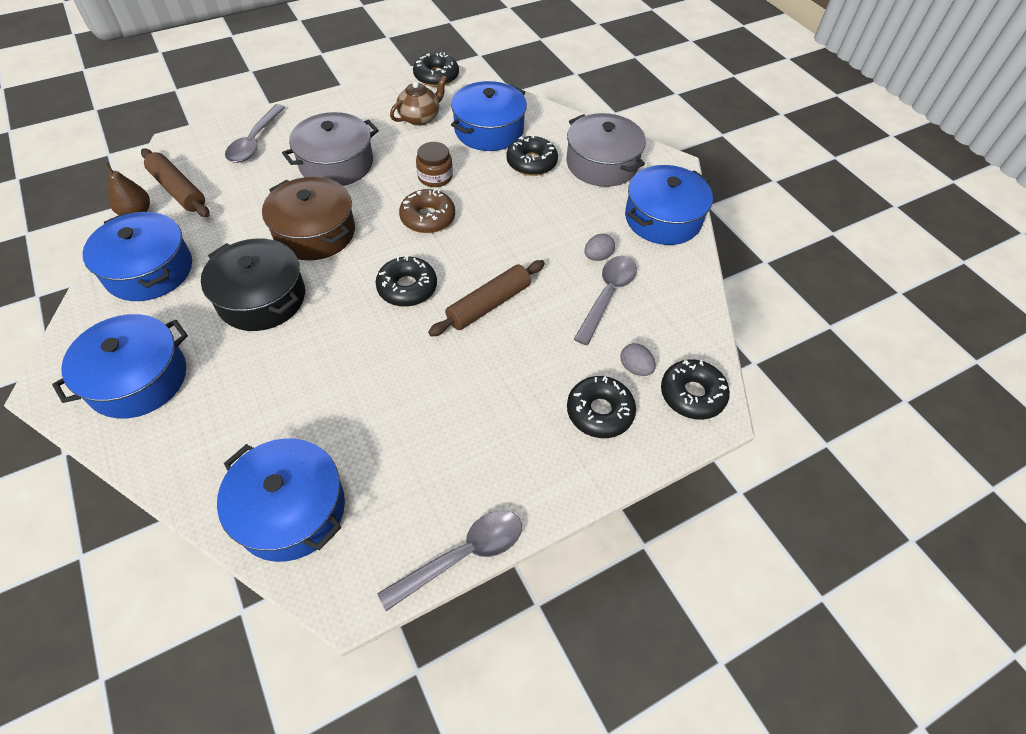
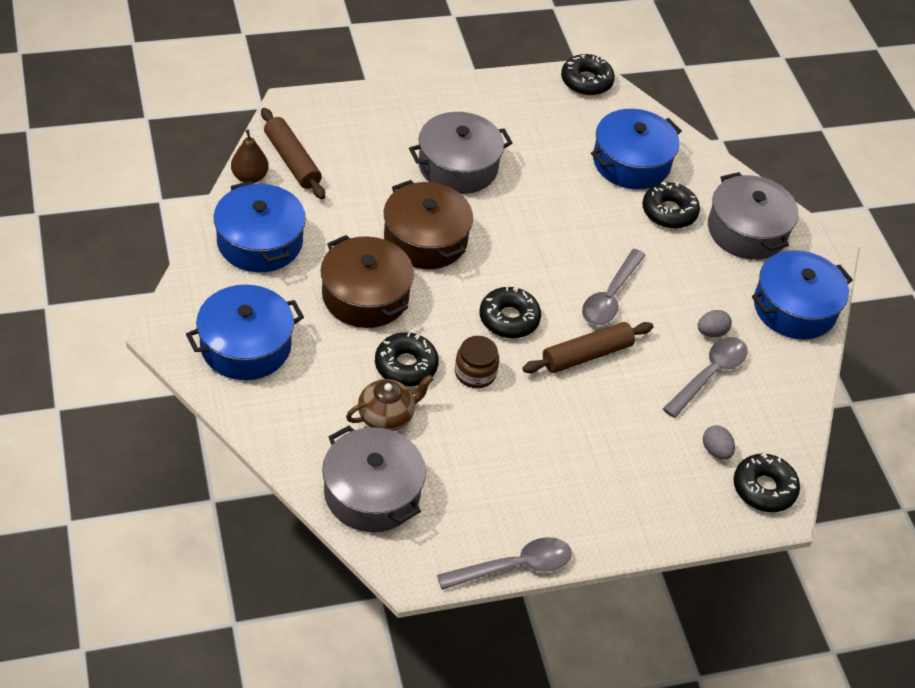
camera: 10 degrees right, 5 degrees down
black pot [201,238,305,331] -> brown pot [320,235,414,328]
blue pot [217,439,345,562] -> grey pot [322,426,426,532]
grey spoon [225,104,285,163] -> grey spoon moved to [582,249,646,325]
brown teapot [390,76,447,126] -> brown teapot moved to [346,375,434,431]
brown donut [399,189,455,233] -> none
brown jar [416,142,453,187] -> brown jar moved to [455,336,499,388]
black donut [567,376,636,438] -> black donut moved to [375,332,439,387]

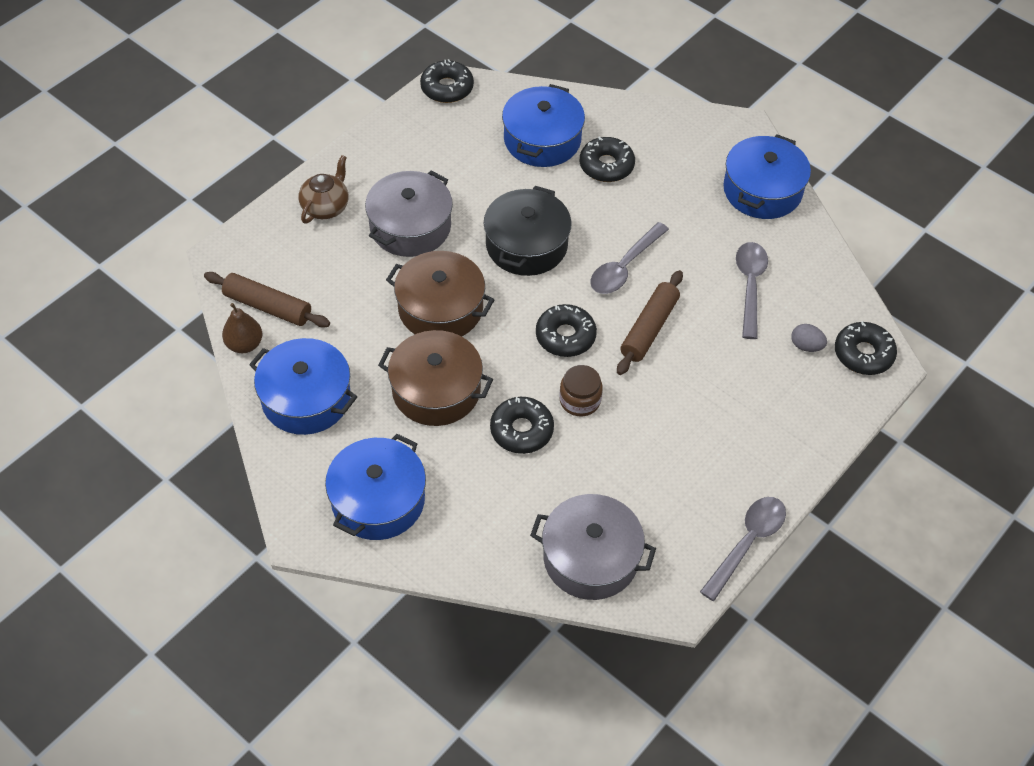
camera: 30 degrees left, 5 degrees up
brown teapot [346,375,434,431] -> brown teapot moved to [299,155,348,223]
grey spoon [582,249,646,325] -> grey spoon turned 45 degrees clockwise [590,222,669,294]
grey egg [698,310,732,337] -> none
grey pot [708,172,798,260] -> none
none -> black pot [484,186,572,276]

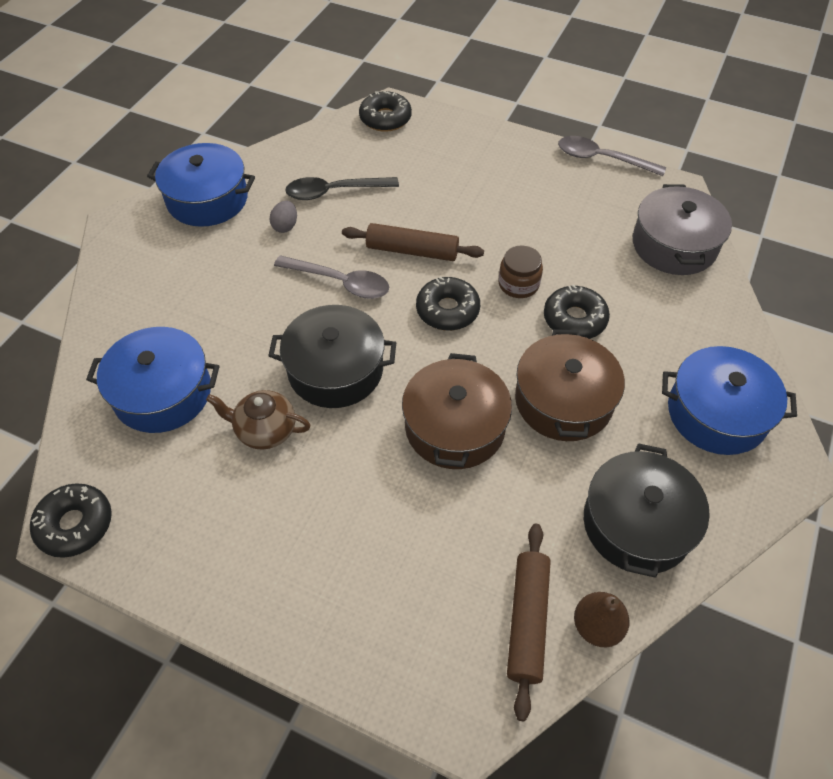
camera: 105 degrees left, 0 degrees up
blue pot [249,338,357,435] -> black pot [584,443,710,578]
brown teapot [299,155,348,223] -> brown teapot moved to [206,390,311,450]
grey pot [365,171,453,257] -> none
black donut [580,136,635,182] -> none
grey spoon [736,242,768,339] -> black spoon [285,177,399,200]
grey egg [791,324,827,352] -> grey egg moved to [269,201,297,233]

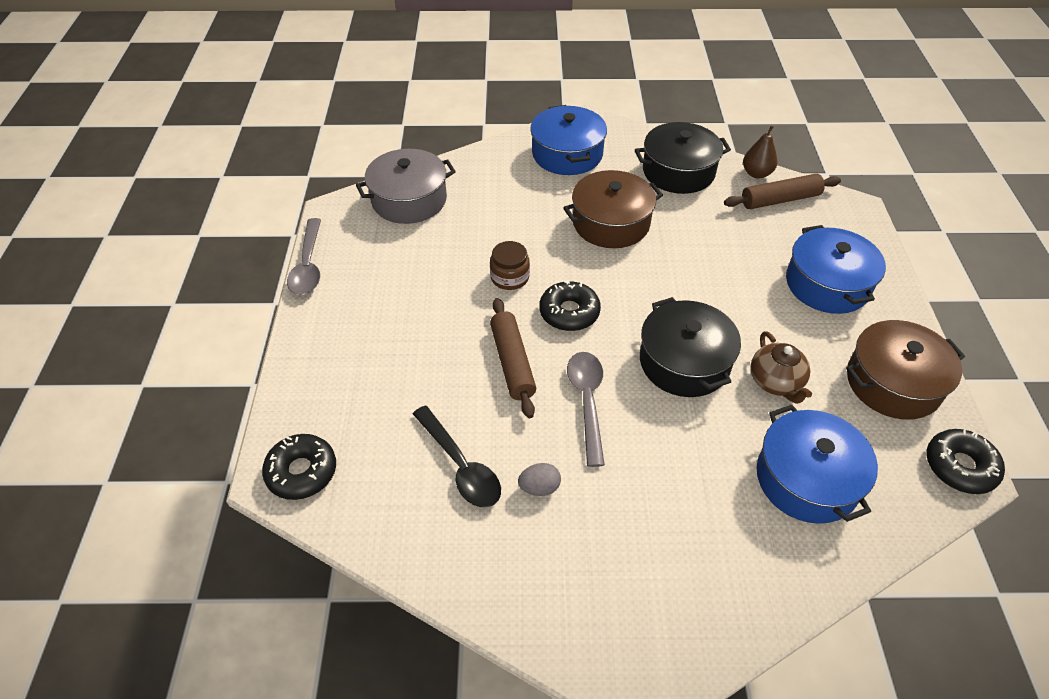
camera: 115 degrees left, 5 degrees down
blue pot [147,143,255,227] -> blue pot moved to [786,225,886,314]
brown pot [402,353,512,469] -> brown pot moved to [846,320,965,420]
black donut [544,285,610,339] -> none

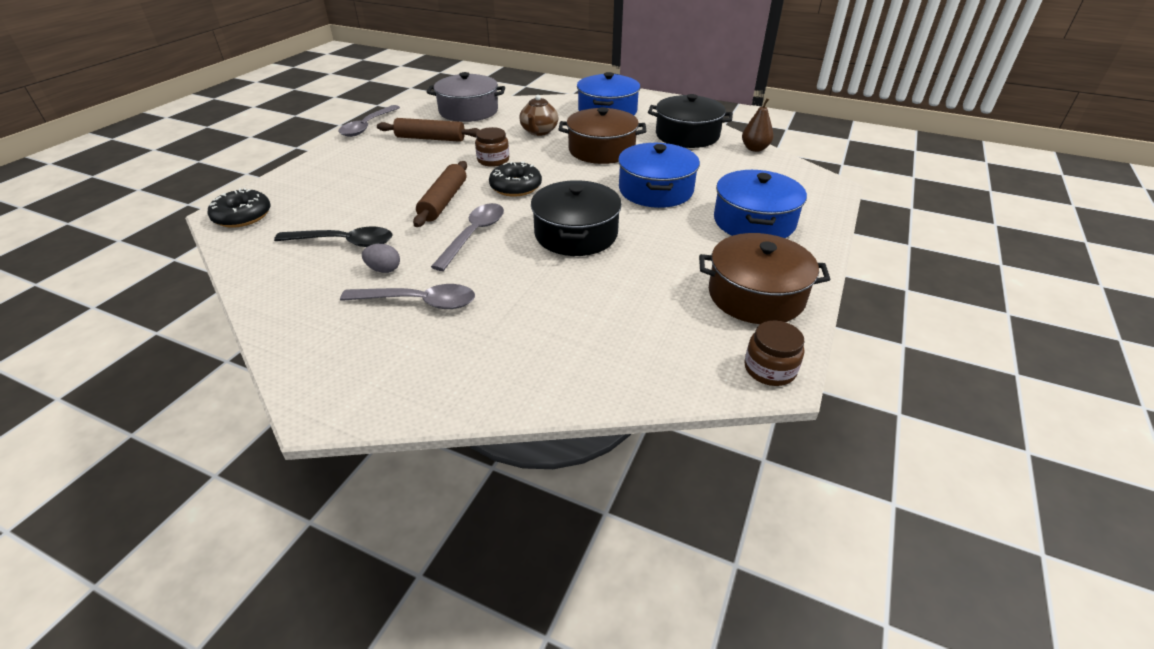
camera: 25 degrees right, 10 degrees down
black spoon [413,406,501,507] -> black spoon turned 75 degrees counterclockwise [274,227,392,247]
brown rolling pin [724,174,841,209] -> brown rolling pin moved to [377,118,480,142]
brown teapot [750,331,812,404] -> brown teapot moved to [519,95,558,136]
blue pot [757,405,878,524] -> blue pot moved to [618,143,700,208]
black donut [927,429,1005,494] -> brown jar [744,321,805,386]
none -> grey spoon [340,284,475,309]

